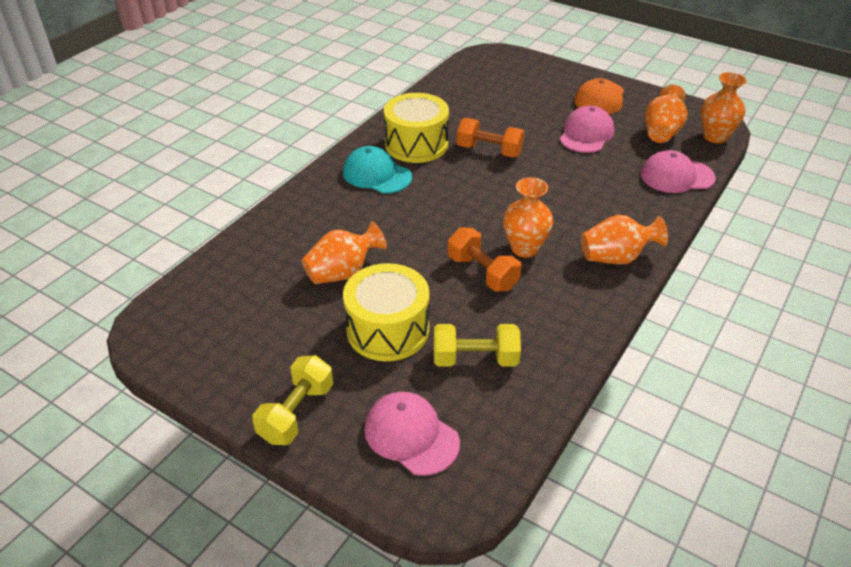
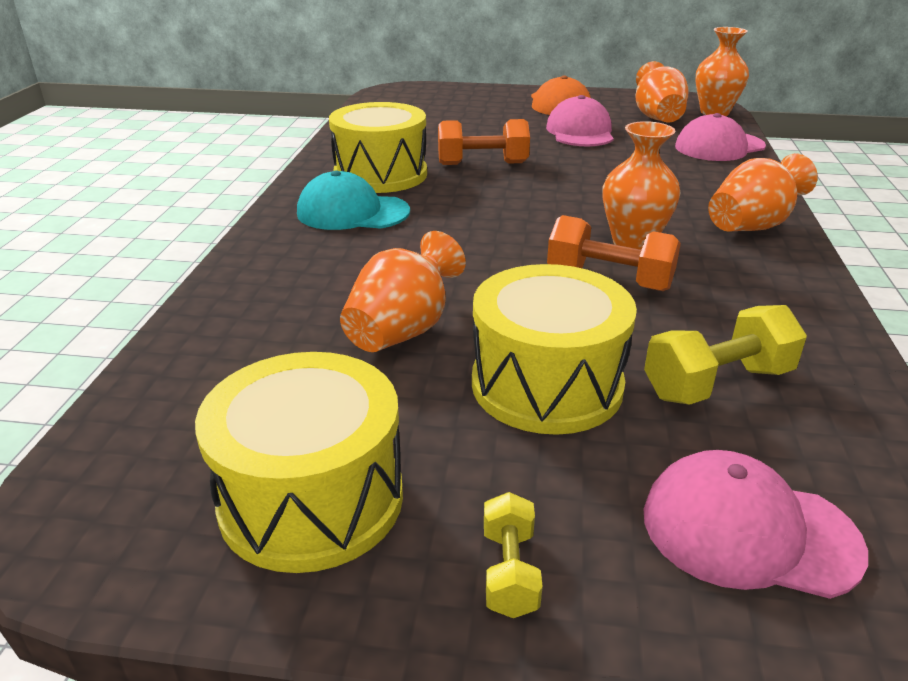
camera: 25 degrees left, 10 degrees down
yellow dumbbell [252,355,333,445] -> yellow dumbbell [484,492,543,618], size x0.58
none -> yellow drum [195,352,403,573]

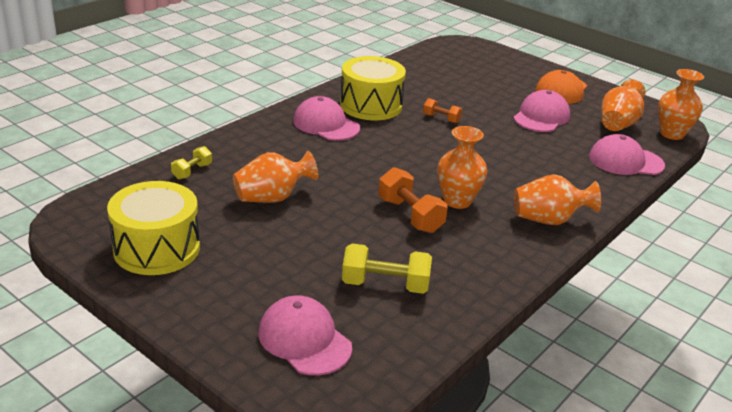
camera: 30 degrees right, 0 degrees up
turquoise cap [297,171,410,230] -> pink cap [293,96,360,141]
orange dumbbell [438,119,530,165] -> orange dumbbell [423,98,462,123], size x0.58
yellow drum [472,264,637,435] -> none
yellow dumbbell [484,492,543,618] -> yellow dumbbell moved to [171,146,212,180]

